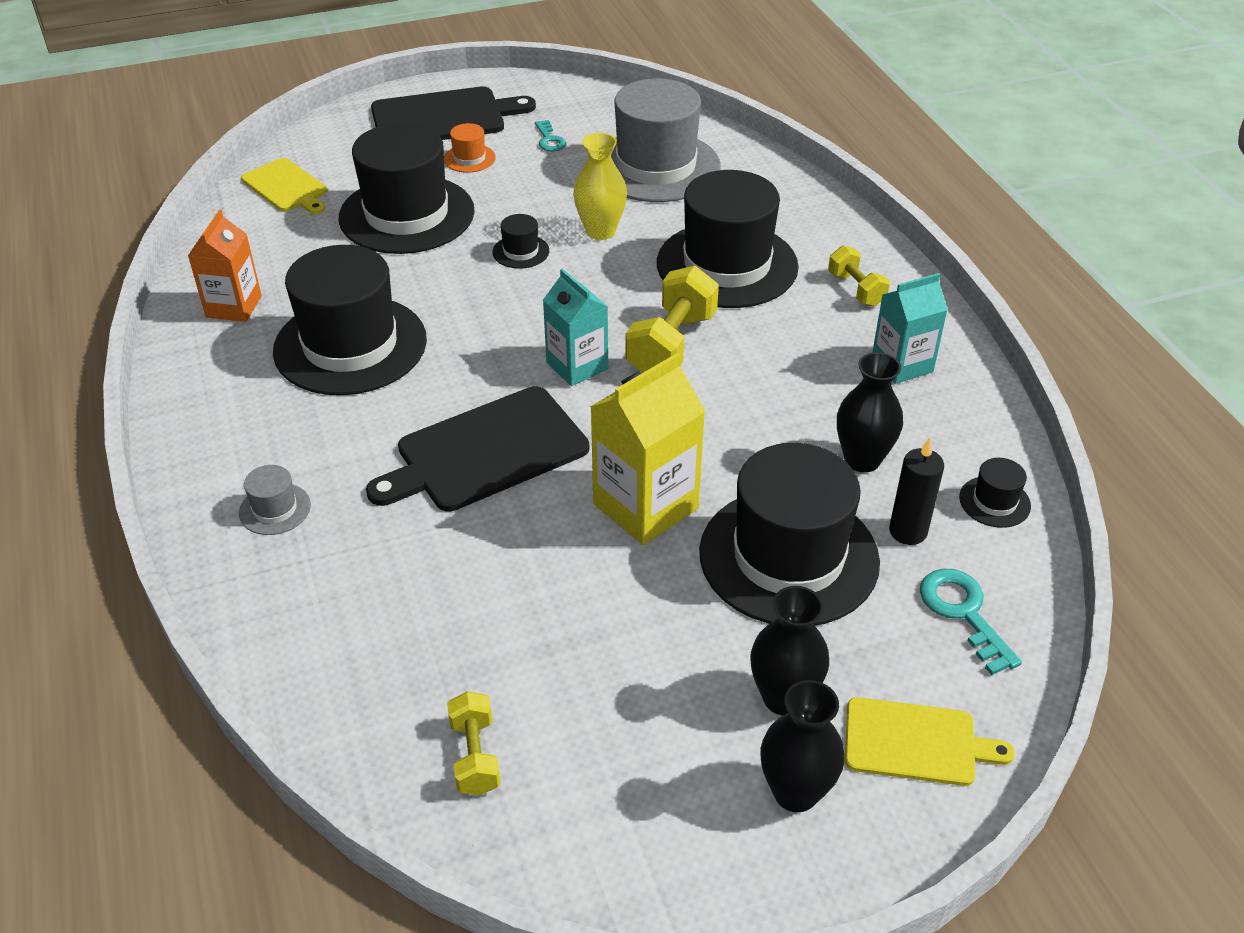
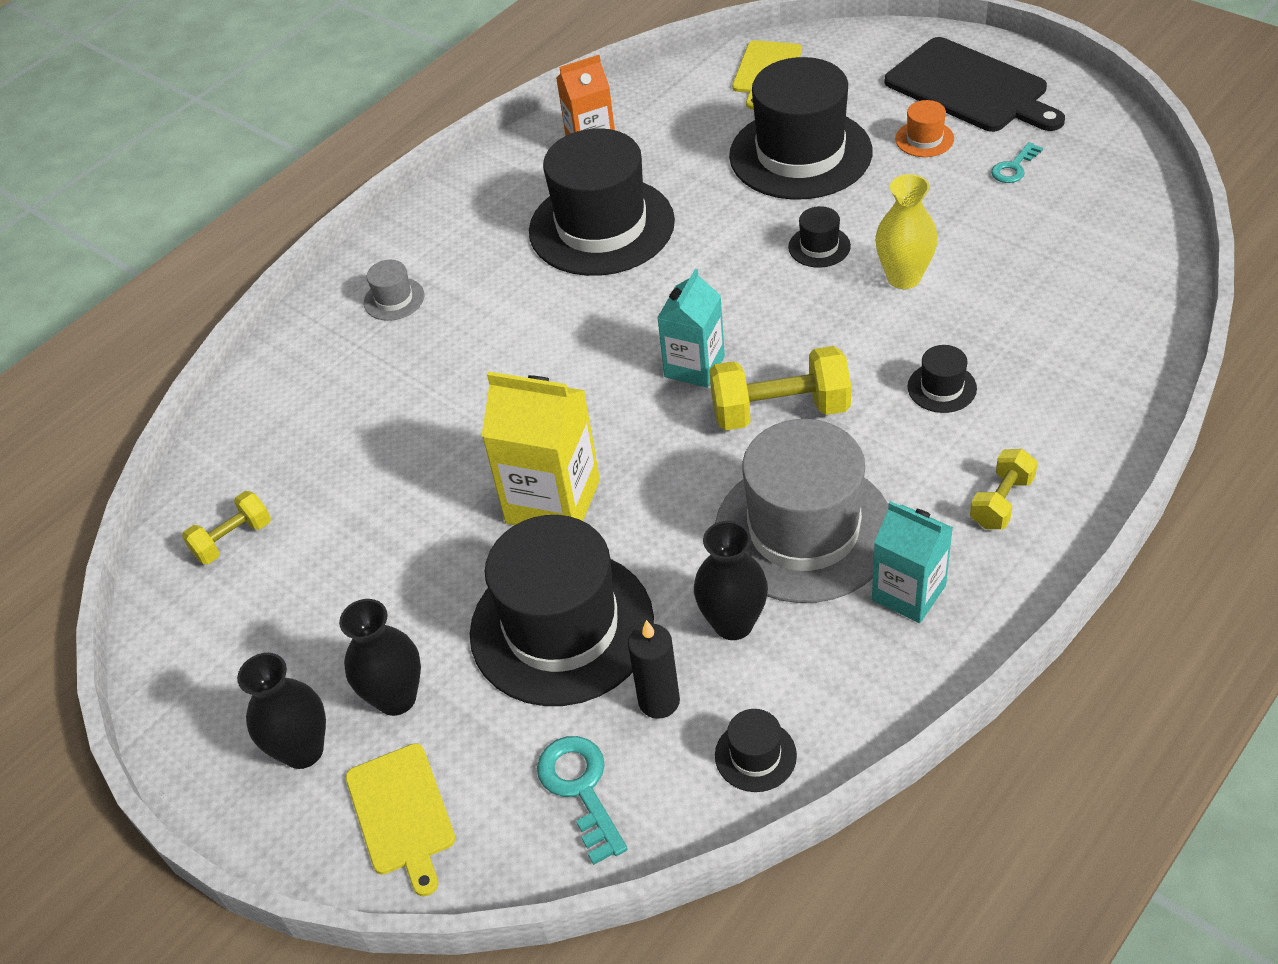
camera: 65 degrees right, 5 degrees up
black cutting board [366,386,589,511] -> none
grey hat [611,78,721,202] -> grey hat moved to [715,419,889,603]
black hat [657,170,799,308] -> black hat [908,345,977,413], size x0.41
turquoise key [920,569,1022,675] -> turquoise key turned 60 degrees counterclockwise [537,736,628,865]

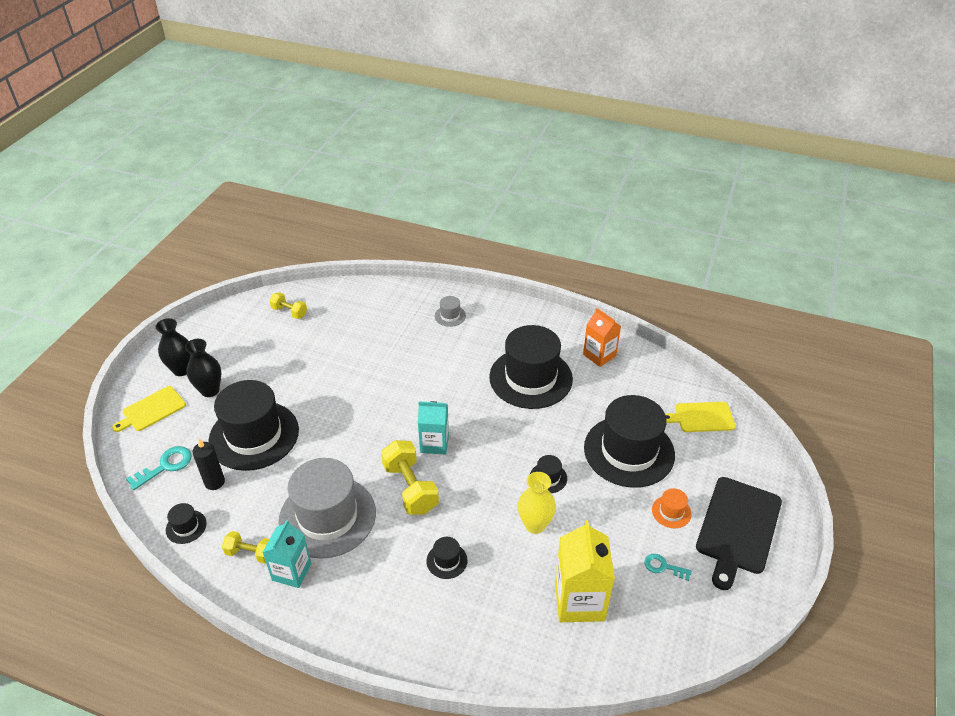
camera: 65 degrees right, 5 degrees down
yellow carton [482,372,600,525] -> yellow carton moved to [555,520,615,622]
black vase [694,521,768,640] -> none
yellow dumbbell [970,449,1038,529] -> yellow dumbbell moved to [222,531,269,563]

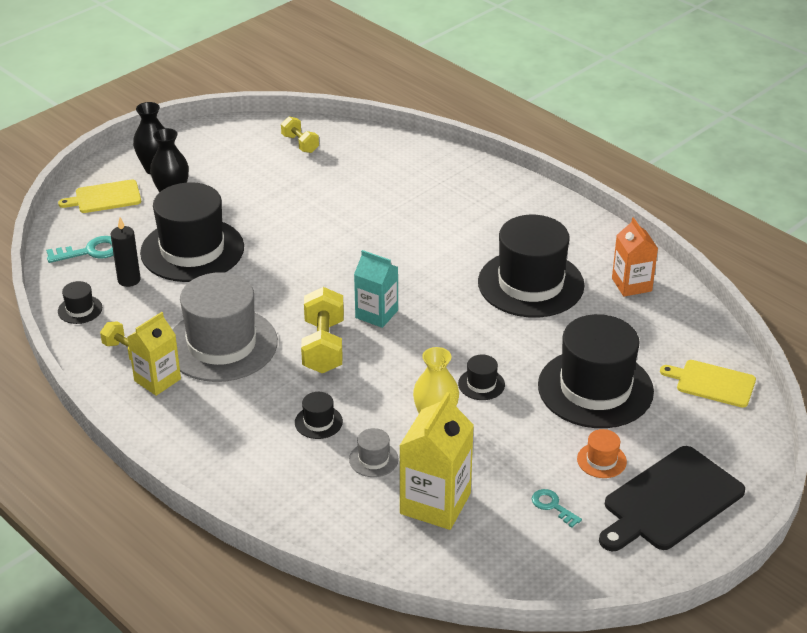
camera: 25 degrees right, 5 degrees down
turquoise carton [263,520,311,588] -> yellow carton [128,312,181,396]
grey hat [435,296,466,327] -> grey hat moved to [349,428,399,477]

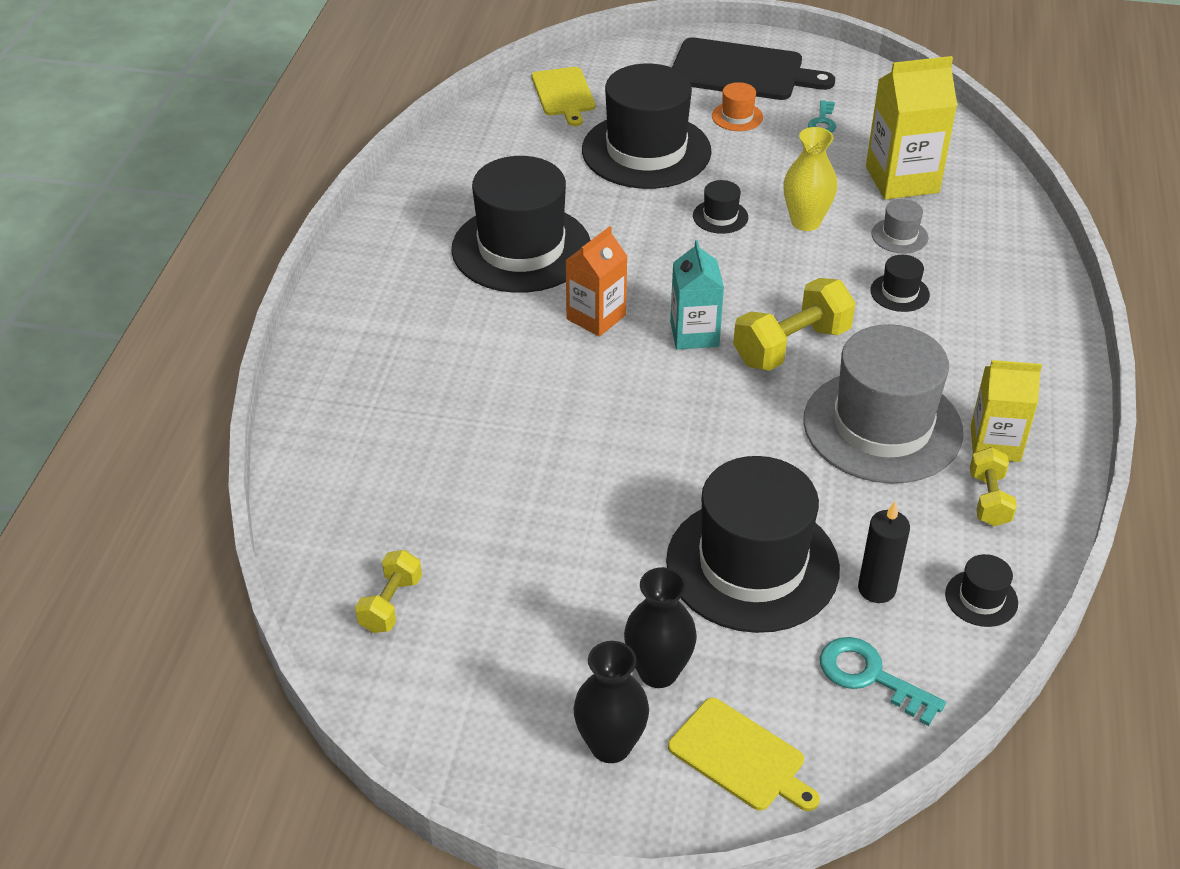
camera: 125 degrees left, 5 degrees up
orange carton [612,217,658,297] -> orange carton moved to [565,226,628,337]

